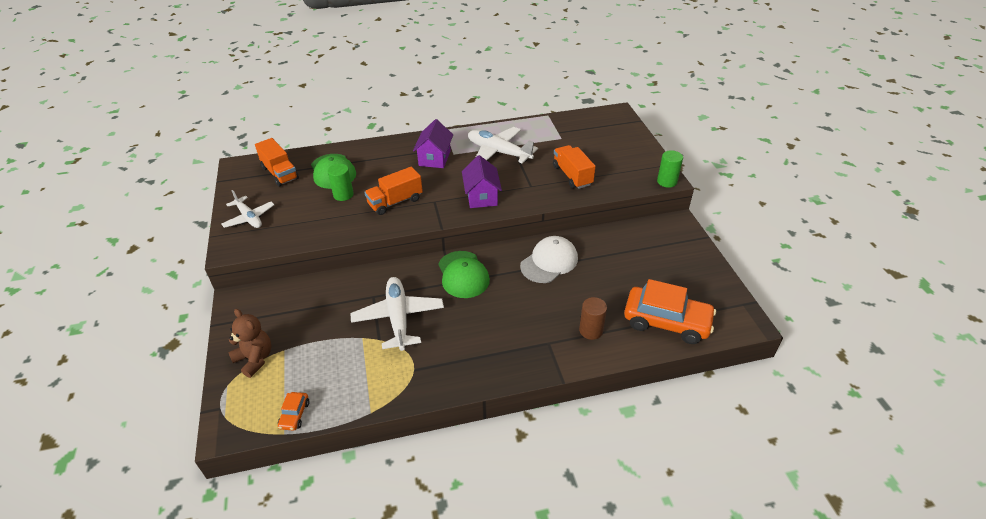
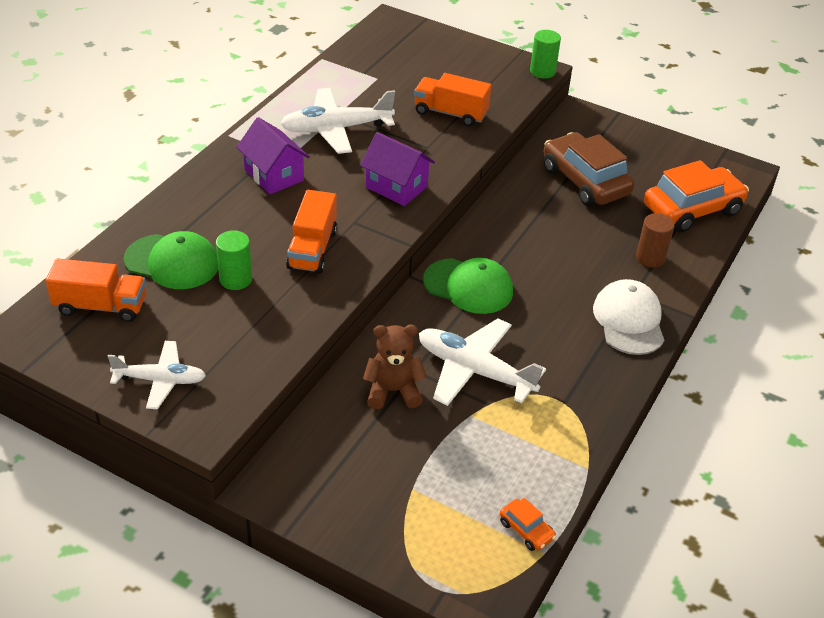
camera: 50 degrees left, 0 degrees up
brown teddy bear [228,309,271,378] -> brown teddy bear moved to [363,325,427,409]
white cap [520,236,578,283] -> white cap moved to [593,279,664,355]
none -> brown car [544,132,635,207]

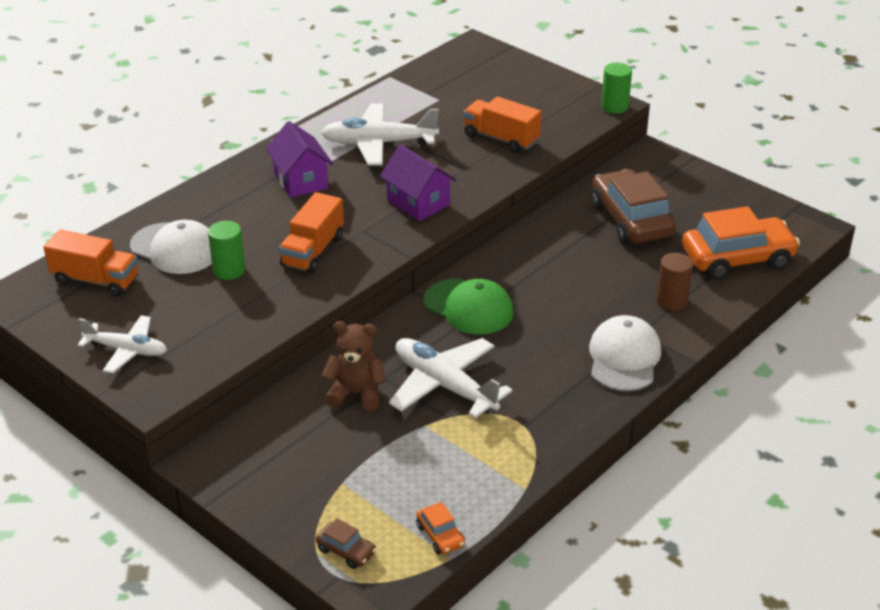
camera: 15 degrees right, 5 degrees down
green cap [124,231,218,289] -> white cap [130,220,212,274]
none -> brown car [316,519,377,569]

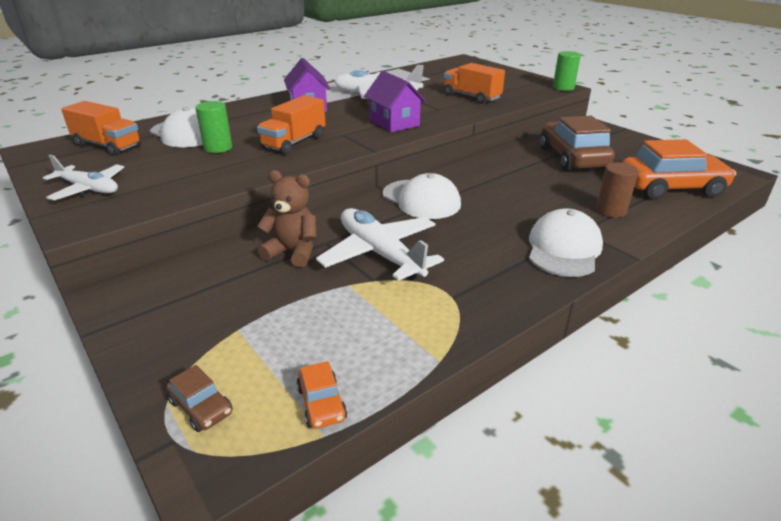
camera: 10 degrees right, 5 degrees down
green cap [424,279,513,334] -> white cap [382,173,461,219]

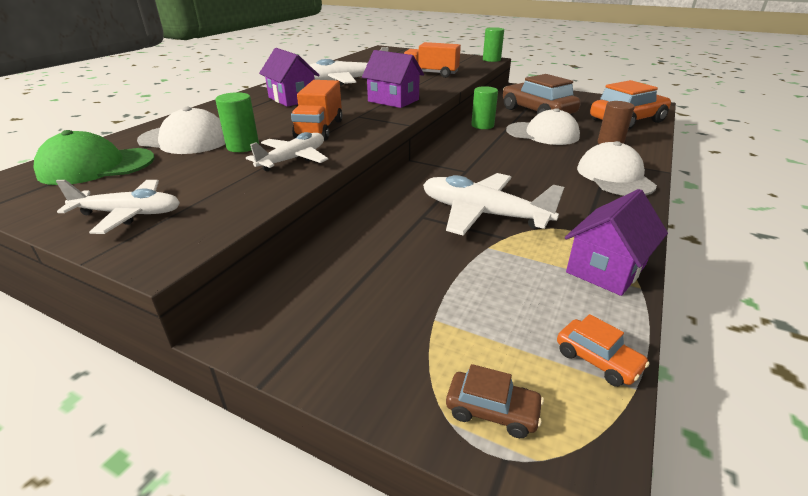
camera: 25 degrees left, 0 degrees up
orange truck [61,101,142,156] -> green cap [33,130,154,185]
brown teddy bear [257,170,317,267] -> none
white cap [382,173,461,219] -> white cap moved to [506,108,580,145]
none -> white plane [246,132,328,171]
none -> green cylinder [471,86,498,129]
none -> purple house [565,189,668,296]

